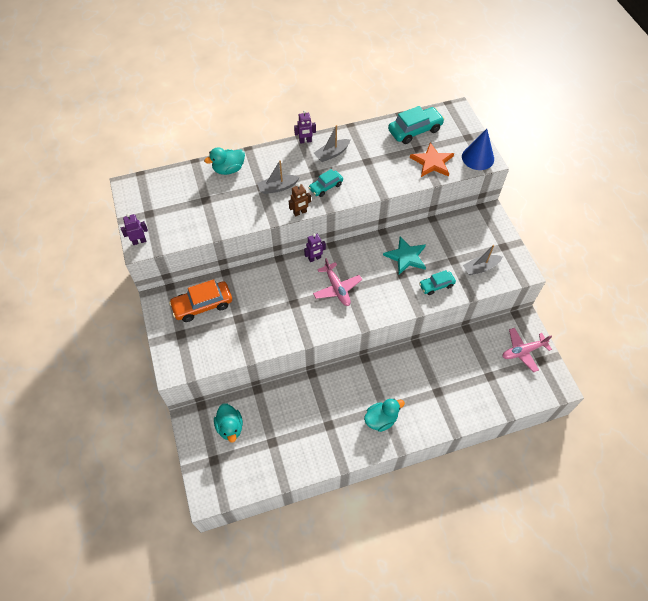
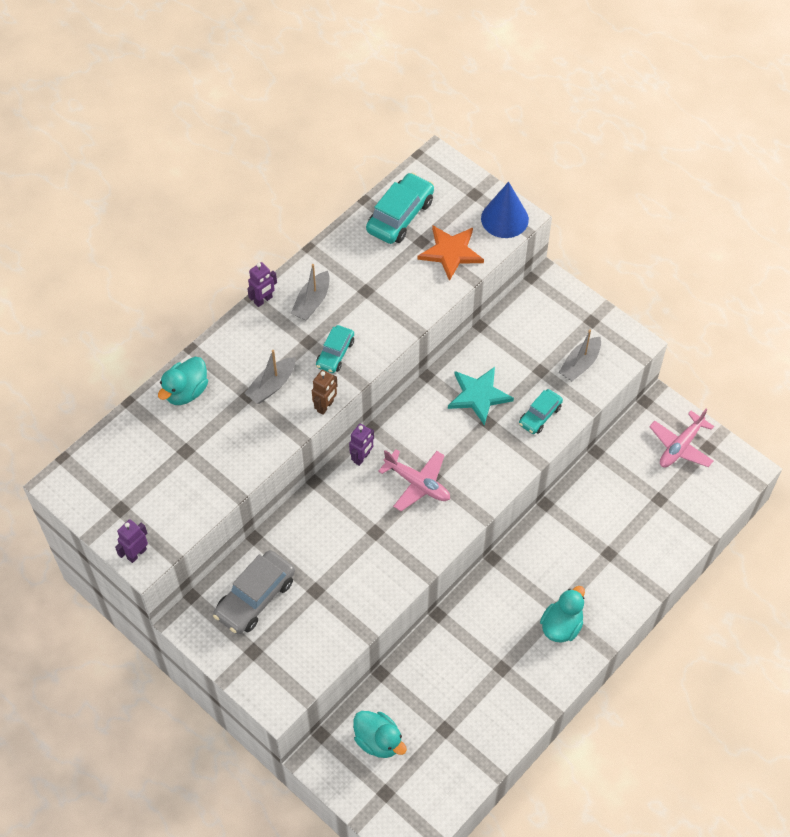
camera: 30 degrees left, 0 degrees up
orange car [169,279,232,322] -> grey car [213,550,295,634]

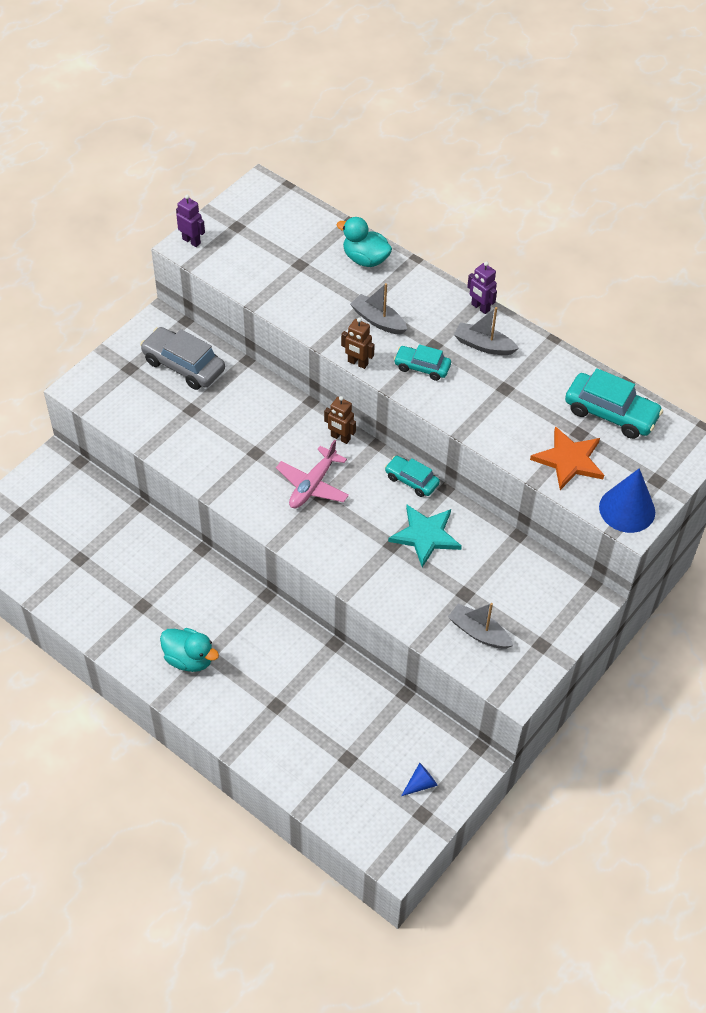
camera: 85 degrees right, 5 degrees down
purple robot [349,423,374,466] -> brown robot [324,396,356,444]
turquoise duck [353,711,407,758] -> none
turquoise car [519,389,563,434] -> turquoise car moved to [385,456,440,497]
pink plane [649,409,714,467] -> blue cone [401,763,438,796]

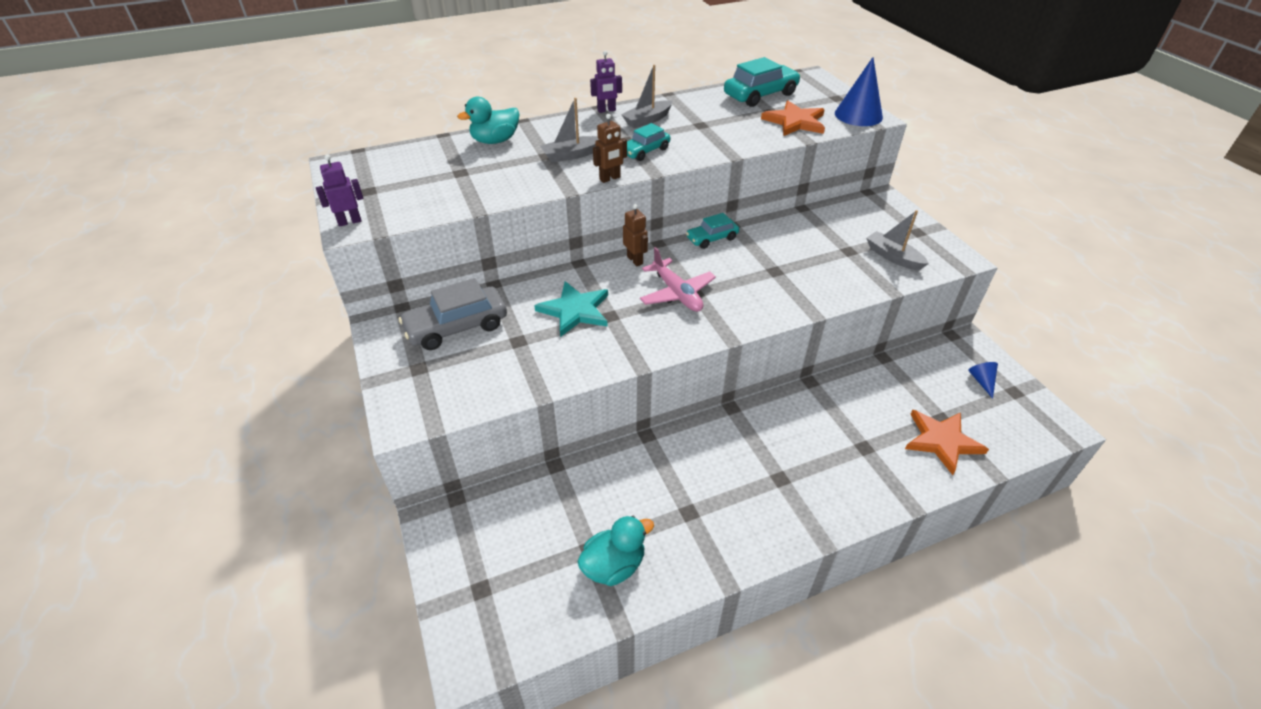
camera: 60 degrees left, 10 degrees down
turquoise duck [160,628,219,672] -> turquoise duck moved to [577,516,654,586]
brown robot [324,396,356,444] -> brown robot turned 90 degrees counterclockwise [623,204,648,266]
turquoise star [388,505,462,567] -> turquoise star moved to [534,281,608,337]
grey boat [448,603,514,649] -> grey boat turned 75 degrees clockwise [866,210,929,271]
none -> orange star [905,410,989,475]

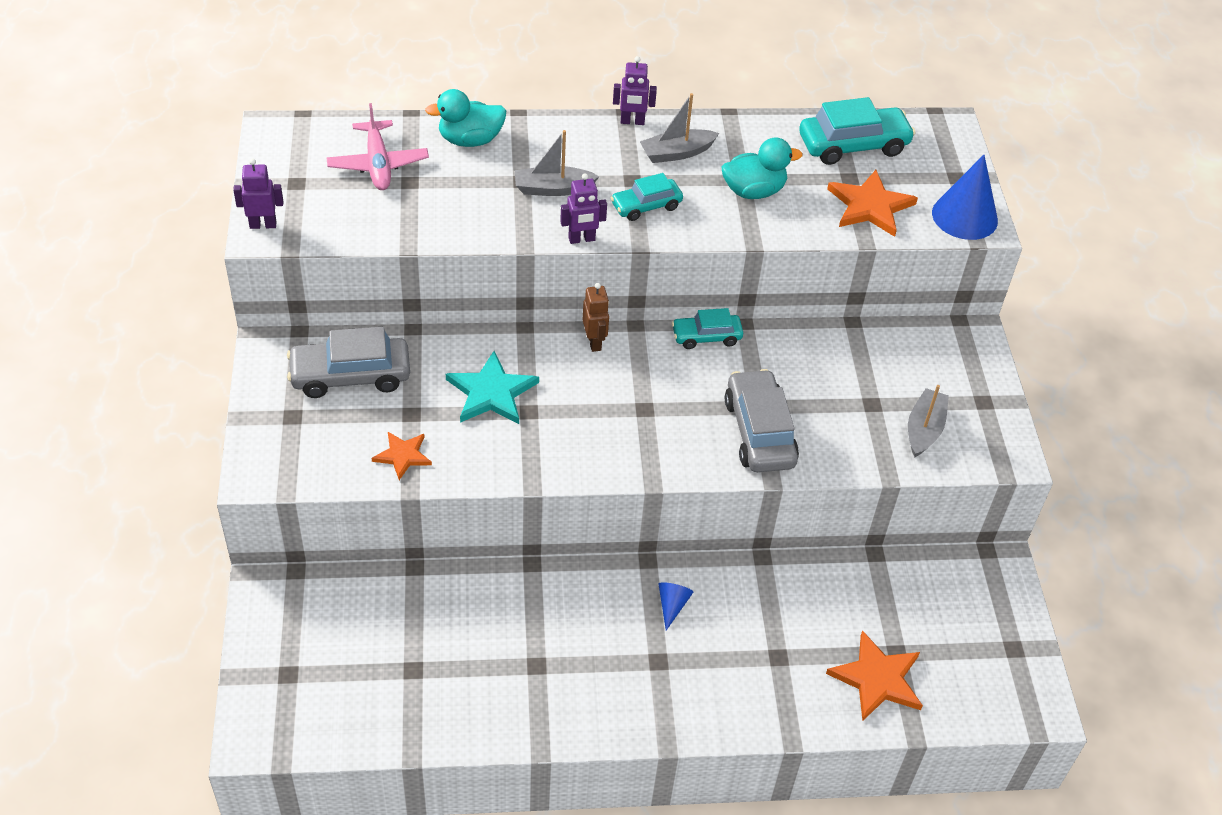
camera: 15 degrees right, 5 degrees up
turquoise duck [577,516,654,586] -> turquoise duck moved to [722,138,802,199]
brown robot [593,114,627,183] -> purple robot [560,173,607,244]
pink plane [640,247,716,312] -> pink plane moved to [326,103,429,190]
grey boat [866,210,929,271] -> grey boat turned 45 degrees clockwise [908,385,949,458]
blue cone [968,362,998,399] -> blue cone moved to [659,582,693,630]
none -> orange star [372,432,432,480]
none -> grey car [725,369,799,472]

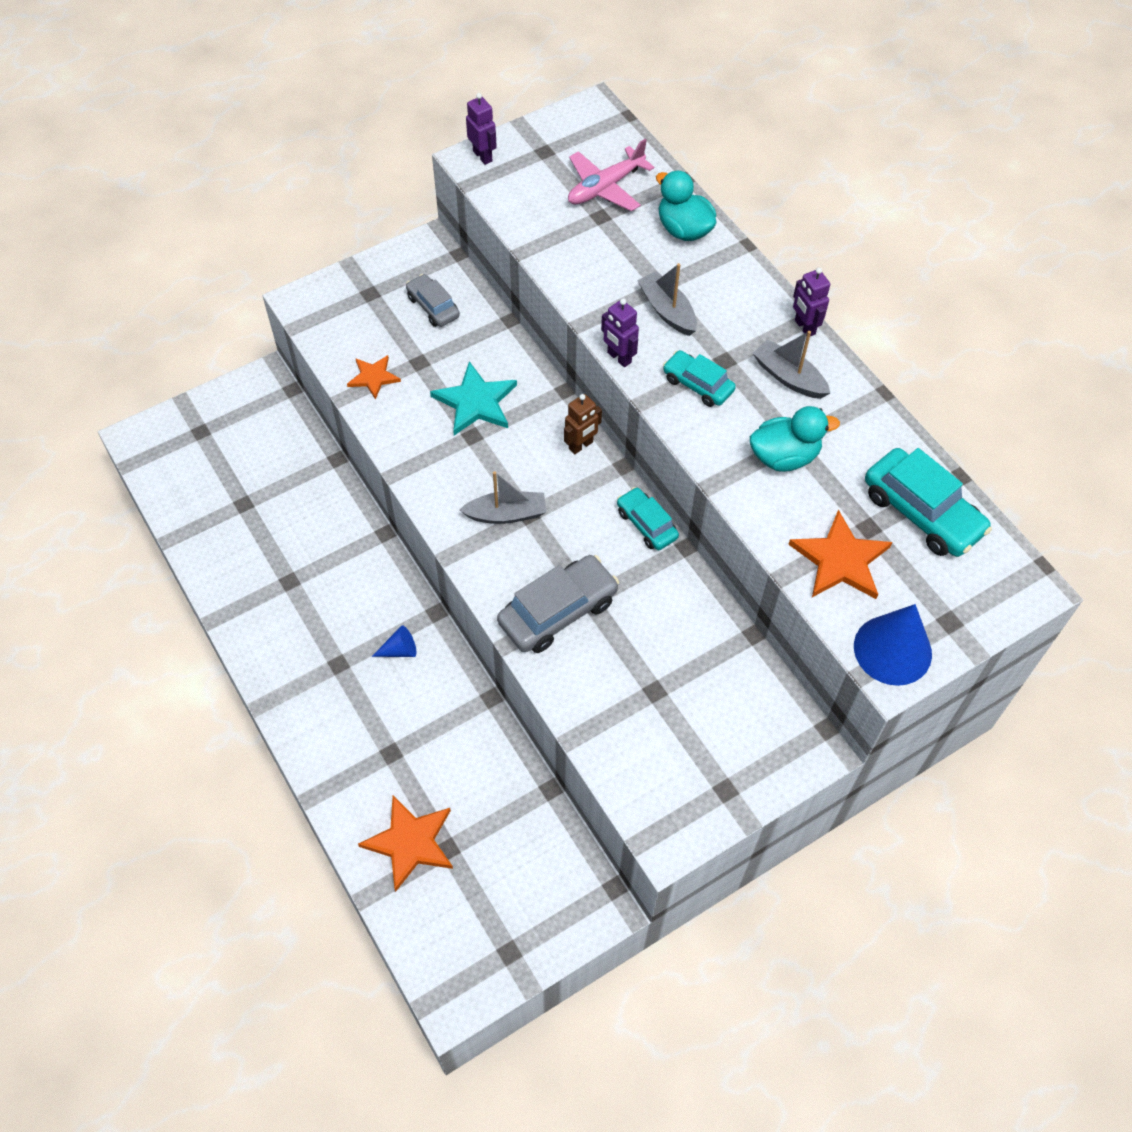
camera: 65 degrees right, 10 degrees up
grey car [287,327,410,398] -> grey car [406,274,460,327], size x0.61
turquoise duck [722,138,802,199] -> turquoise duck turned 60 degrees counterclockwise [750,406,840,472]
grey boat [908,385,949,458] -> grey boat moved to [459,471,546,524]

